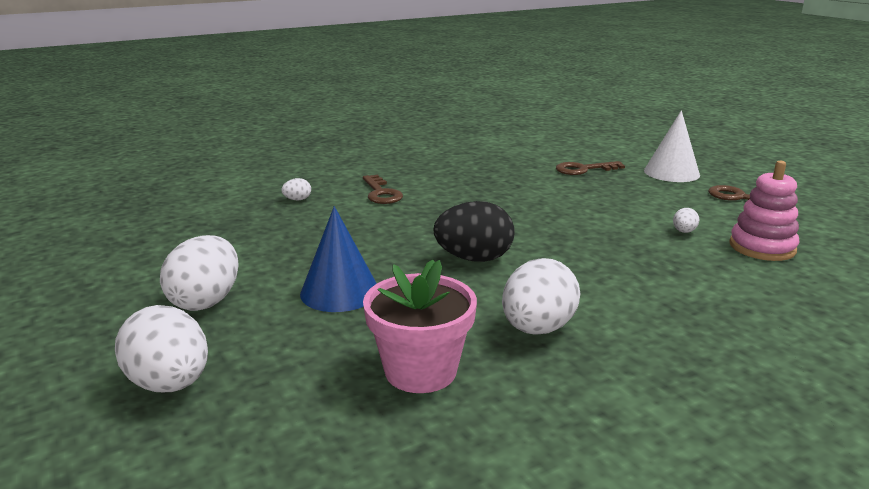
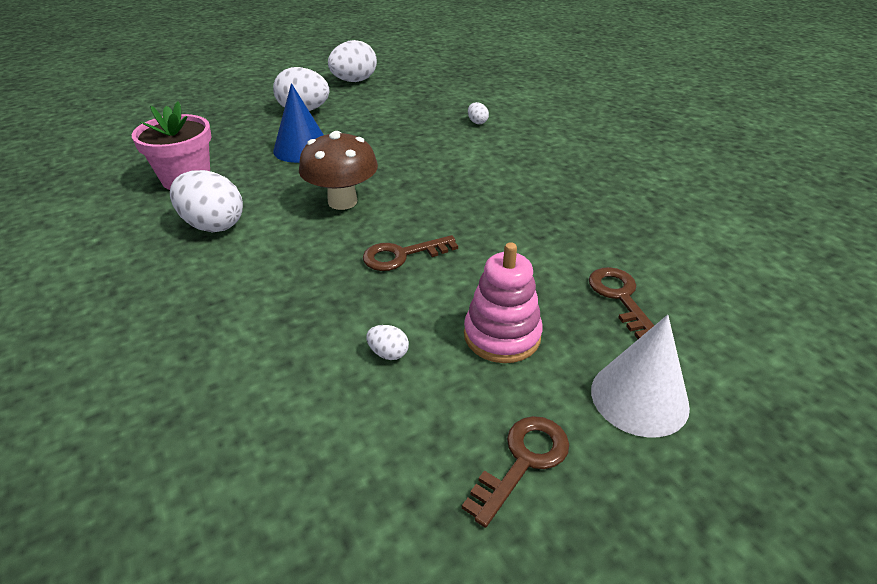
camera: 90 degrees right, 15 degrees up
white egg [115,305,208,392] -> white egg moved to [328,40,377,82]
brown key [363,175,403,204] -> brown key moved to [363,235,458,271]
black egg [433,201,515,262] -> brown mushroom [299,131,378,210]
pink stacking toy [729,161,799,261] -> pink stacking toy moved to [464,242,543,363]

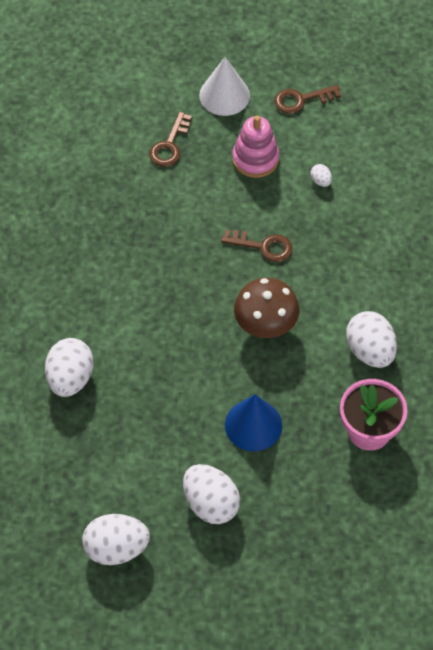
camera: 145 degrees left, 20 degrees up
white egg [468,102,489,124] -> white egg [45,338,93,397], size x2.24

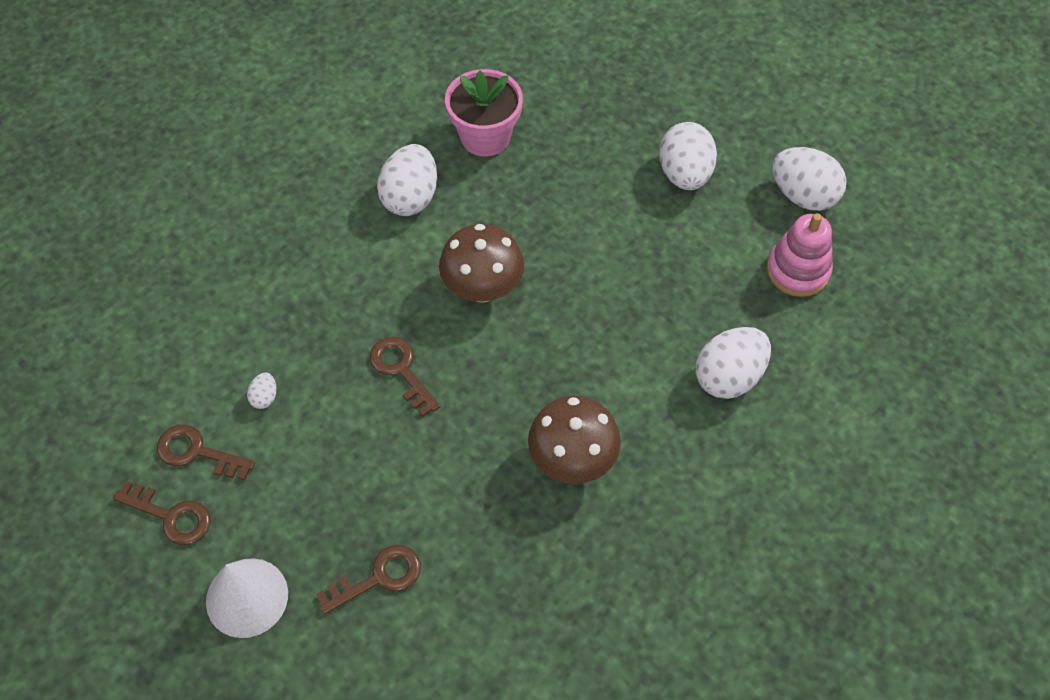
camera: 140 degrees left, 0 degrees up
blue cone [225,394,282,451] -> none
pink stacking toy [232,116,279,178] -> pink stacking toy moved to [767,214,833,297]
none -> brown key [157,425,255,481]
none -> brown mushroom [528,396,621,484]

